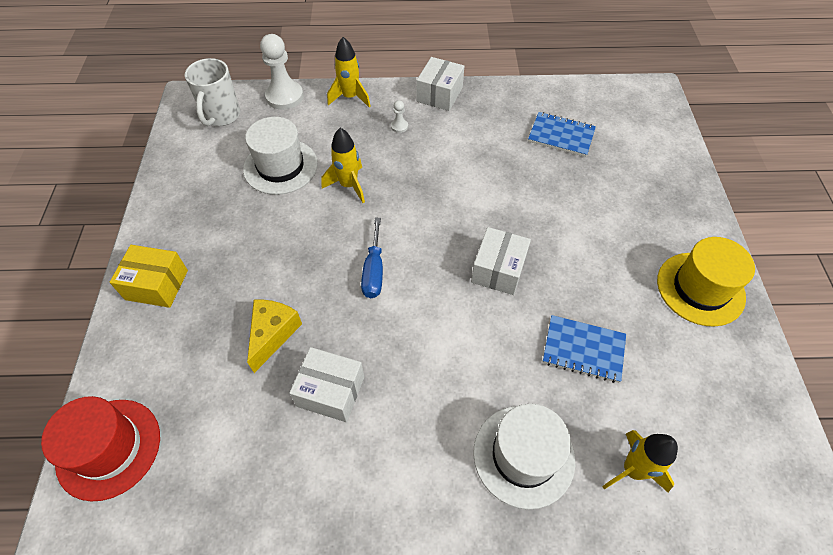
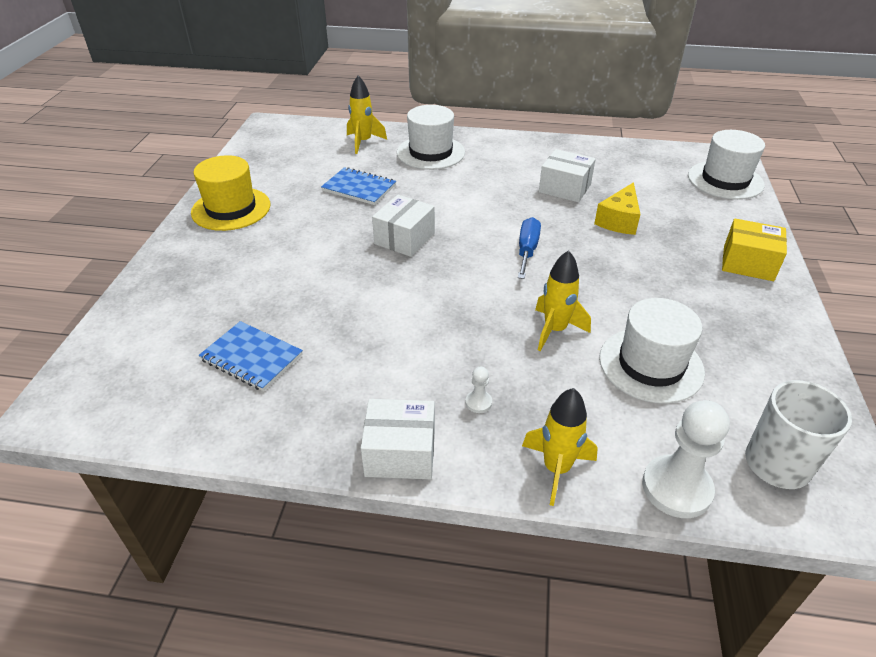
camera: 170 degrees left, 15 degrees down
red hat [41,396,160,501] -> white hat [688,130,765,200]
white box [417,57,464,111] -> white box turned 60 degrees clockwise [361,399,435,479]

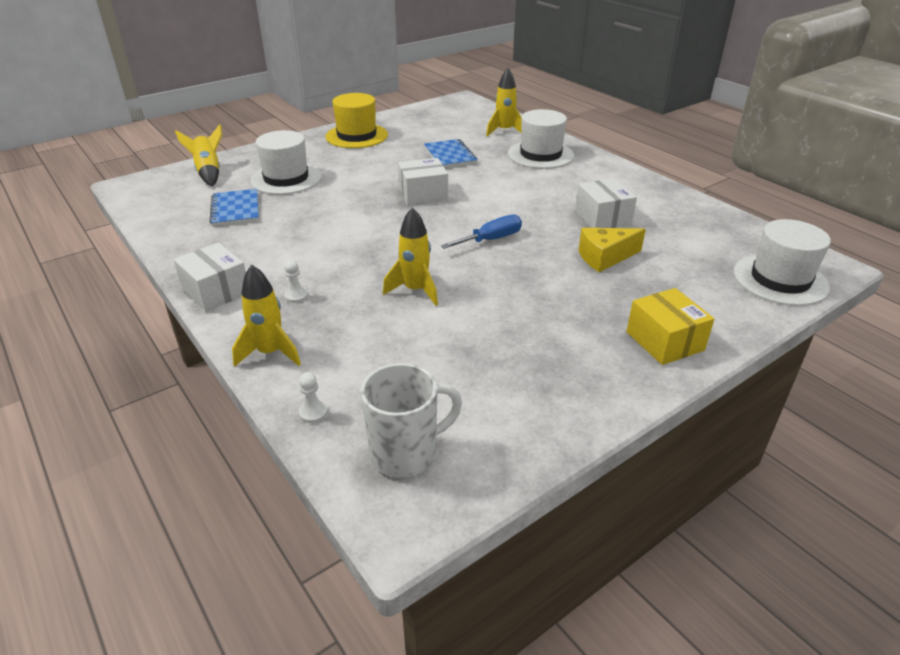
camera: 45 degrees right, 5 degrees down
white hat [599,298,705,404] -> white hat moved to [250,130,322,195]
white pawn [642,400,730,518] -> white pawn [299,372,328,423], size x0.45
none -> yellow rocket [175,125,222,186]

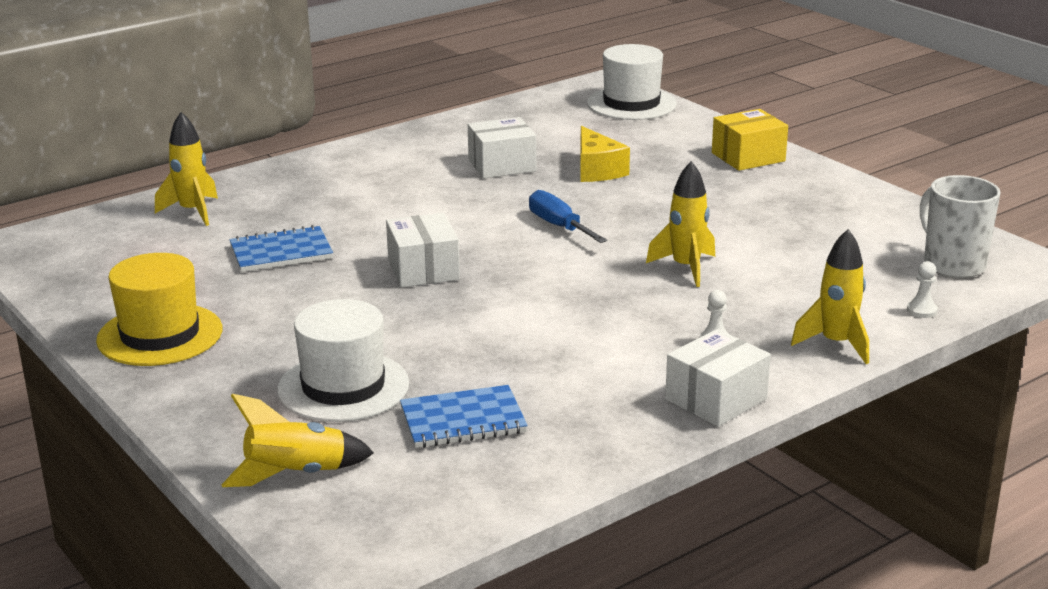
camera: 90 degrees left, 10 degrees down
white hat [508,109,574,169] -> none

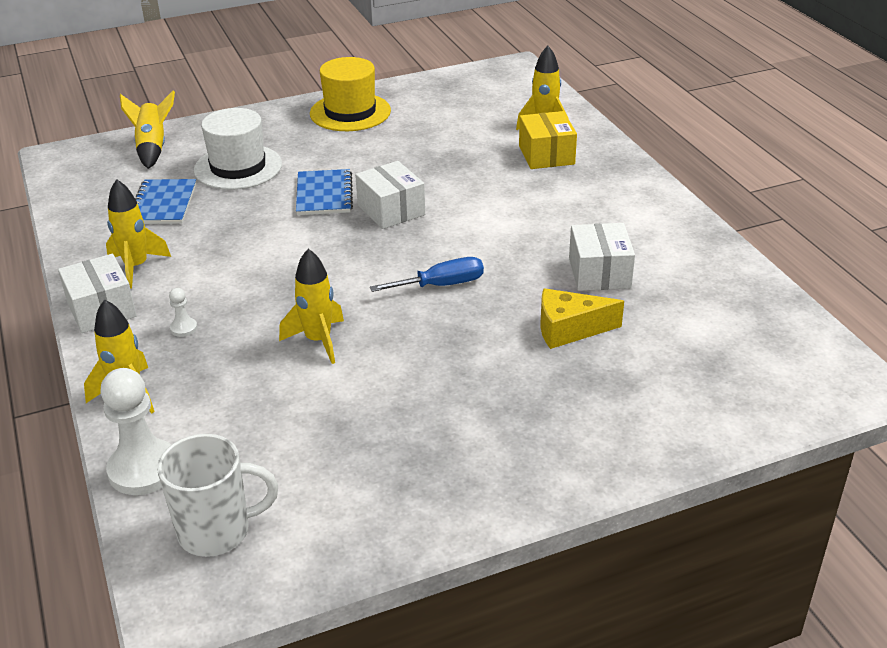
camera: 105 degrees right, 10 degrees up
blue notebook [230,225,333,272] -> blue notebook moved to [296,169,353,215]
white box [386,213,460,287] -> white box turned 60 degrees clockwise [355,161,425,229]
white hat [587,44,677,120] -> none
yellow box [712,109,788,171] -> yellow box moved to [519,111,577,169]
white pawn [907,261,938,318] -> white pawn [100,368,171,495], size x2.24
none -> yellow rocket [106,179,171,289]

